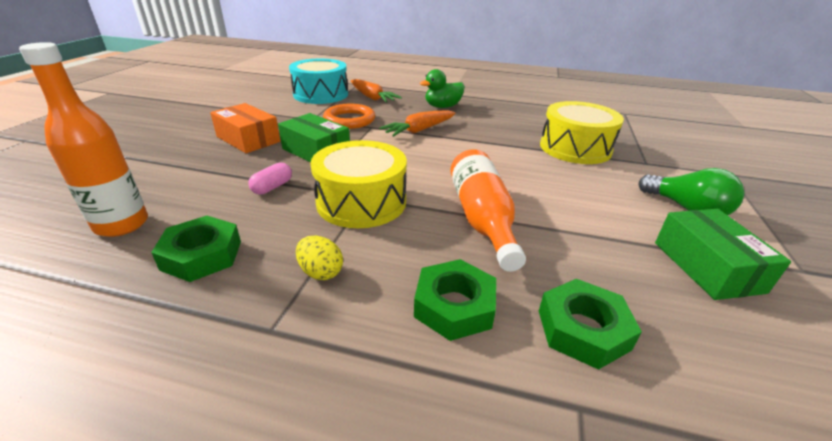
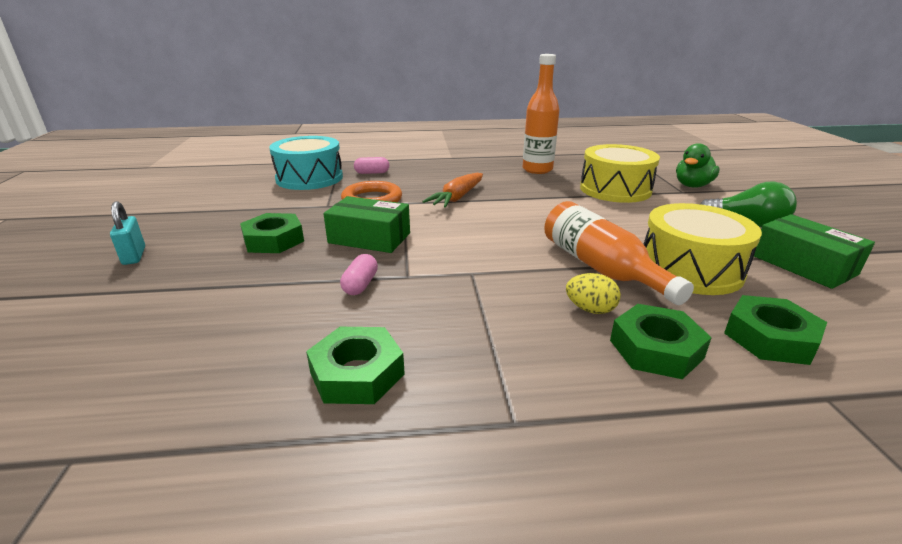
camera: 20 degrees left, 5 degrees down
orange bottle [19,42,148,237] -> orange bottle moved to [523,54,559,174]
orange box [210,103,280,153] -> green nut [240,213,304,253]
yellow egg [296,236,343,280] -> yellow egg moved to [566,273,621,314]
yellow drum [310,140,407,228] -> yellow drum moved to [644,203,762,295]
orange carrot [351,79,402,102] -> pink capsule [354,157,389,174]
green duck [420,69,465,108] -> green duck moved to [676,143,720,188]
none -> turquoise padlock [110,201,145,265]

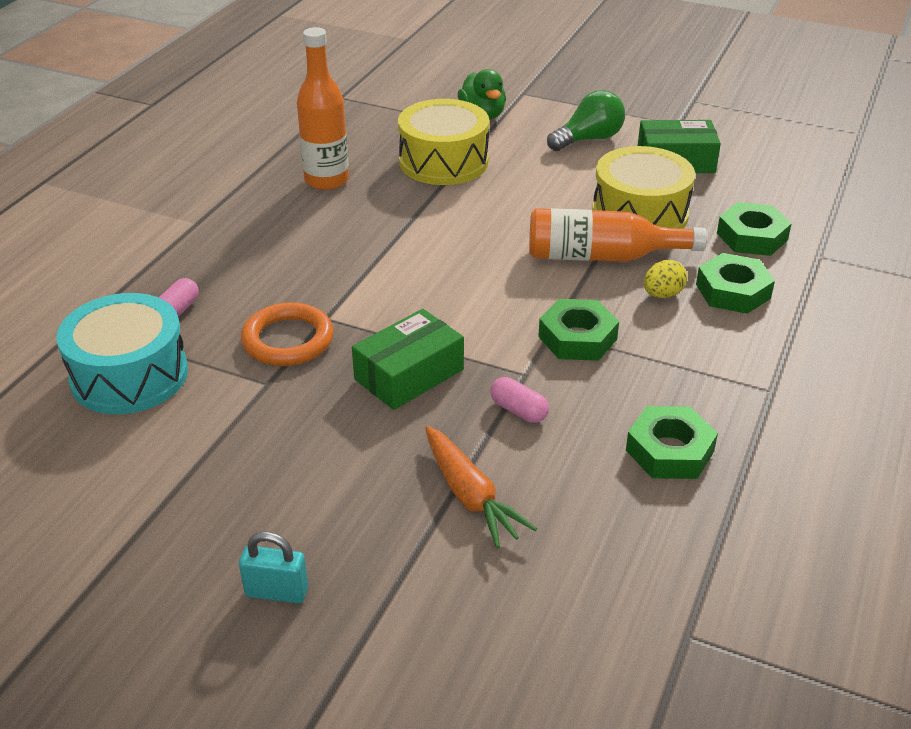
camera: 60 degrees left, 10 degrees up
green nut [240,213,304,253] -> green nut moved to [538,299,619,361]
orange carrot [422,173,483,208] -> orange carrot moved to [425,426,537,548]

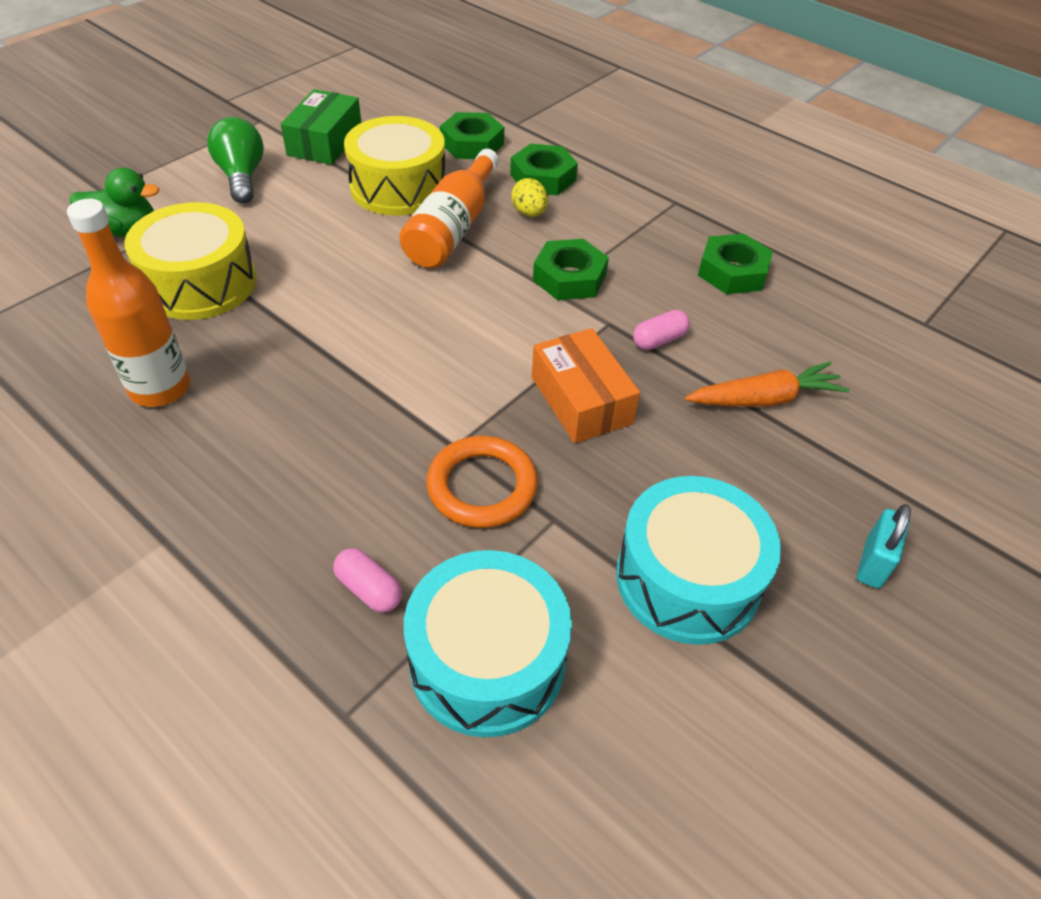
camera: 75 degrees left, 10 degrees up
green box [352,309,464,410] -> orange box [532,328,640,443]
none -> turquoise drum [616,476,781,645]

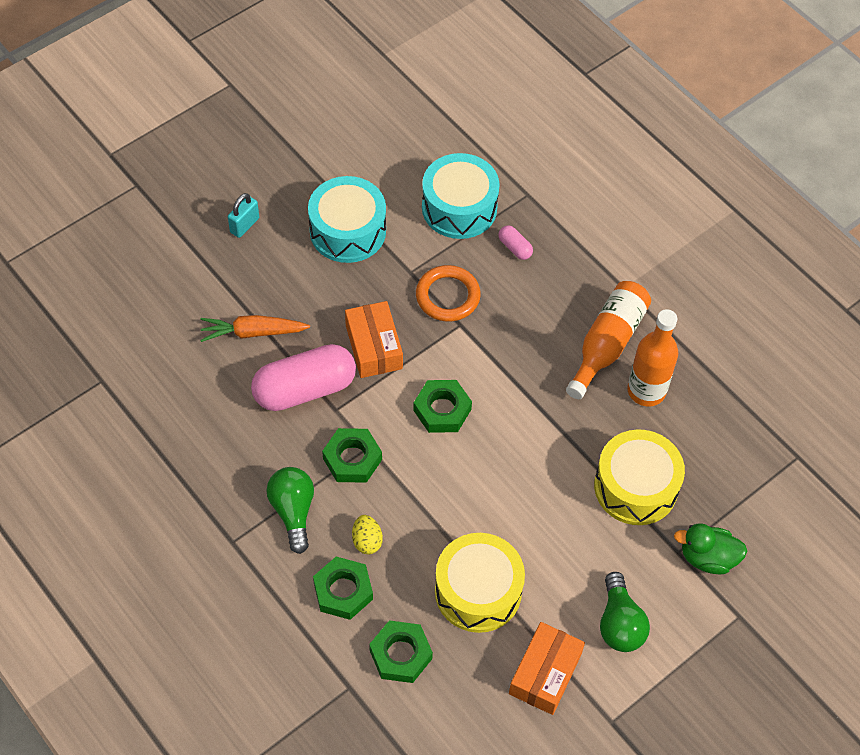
camera: 170 degrees left, 10 degrees up
green box [281,89,361,165] -> orange box [509,622,585,715]
orange bottle [399,149,499,268] -> orange bottle moved to [566,281,651,399]
pink capsule [633,310,690,350] -> pink capsule [251,344,356,411], size x2.36
green nut [698,233,773,294] -> green nut moved to [413,380,472,433]
none -> green light bulb [266,467,314,554]

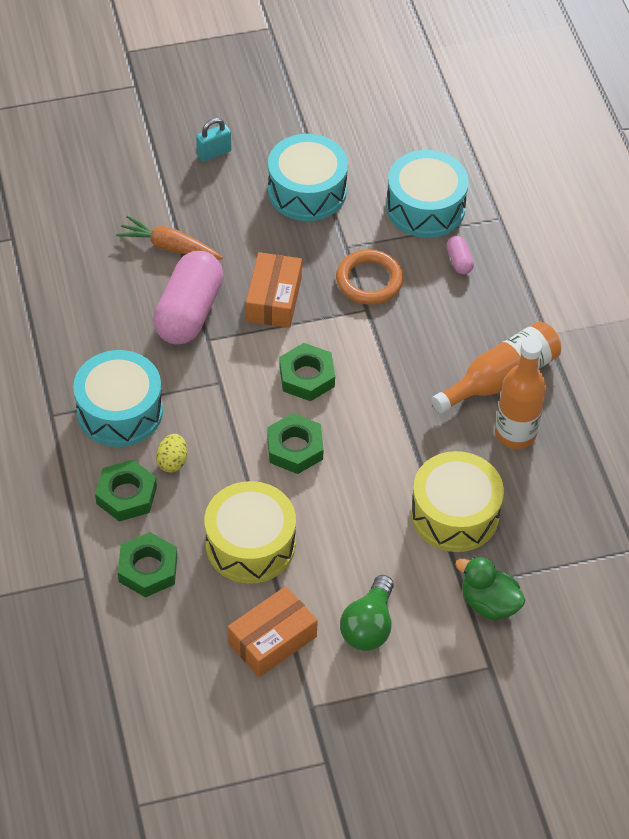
camera: 25 degrees right, 5 degrees down
pink capsule [251,344,356,411] -> pink capsule turned 75 degrees counterclockwise [153,251,223,344]
green light bulb [266,467,314,554] -> turquoise drum [73,350,163,447]
green nut [322,428,382,483] -> green nut moved to [267,413,324,474]

